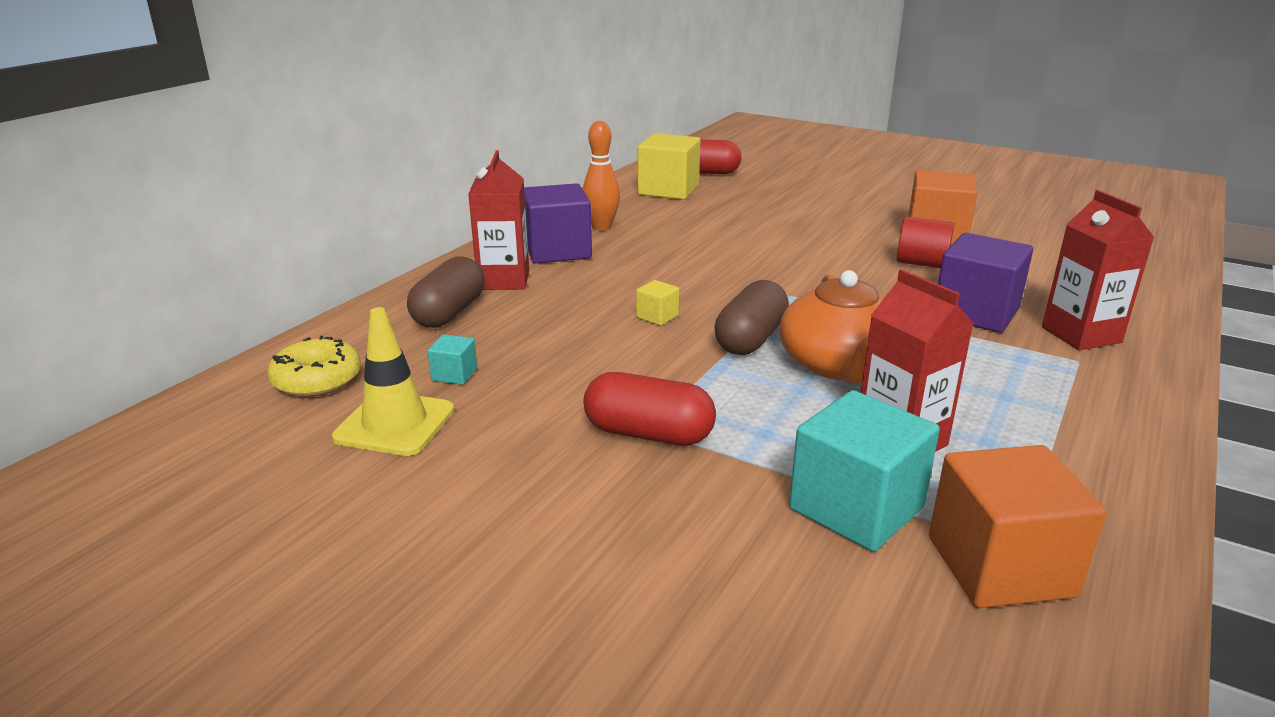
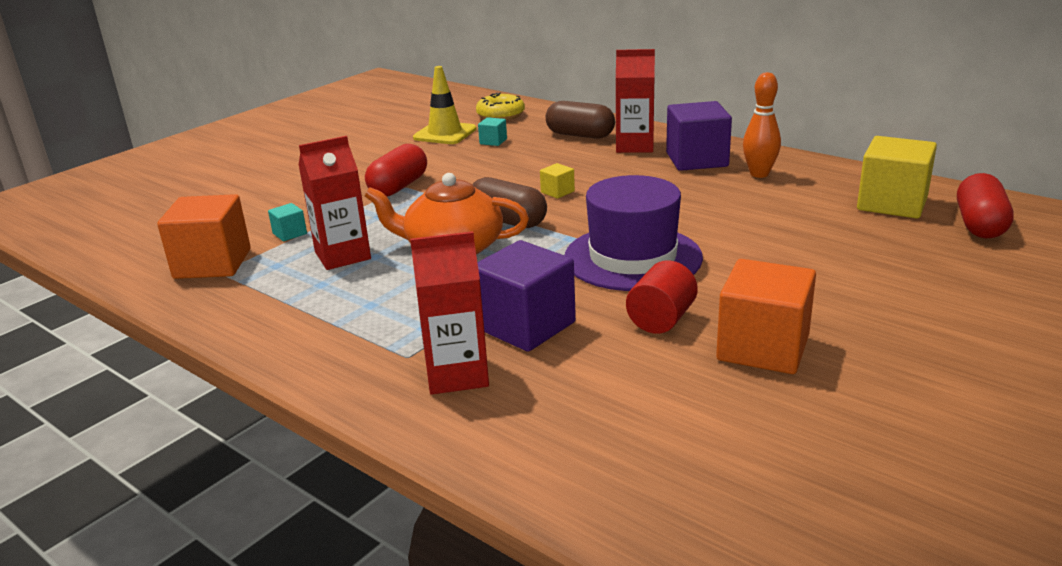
camera: 100 degrees right, 0 degrees up
turquoise cube [789,390,940,552] -> turquoise cube [268,203,307,241], size x0.45
none -> purple hat [564,175,703,291]

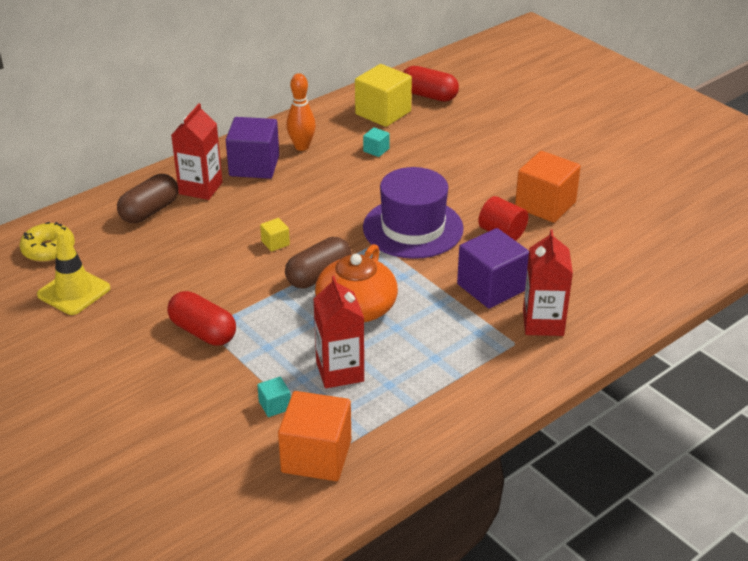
camera: 80 degrees left, 10 degrees up
turquoise cube [478,117,507,146] -> turquoise cube moved to [363,127,390,157]

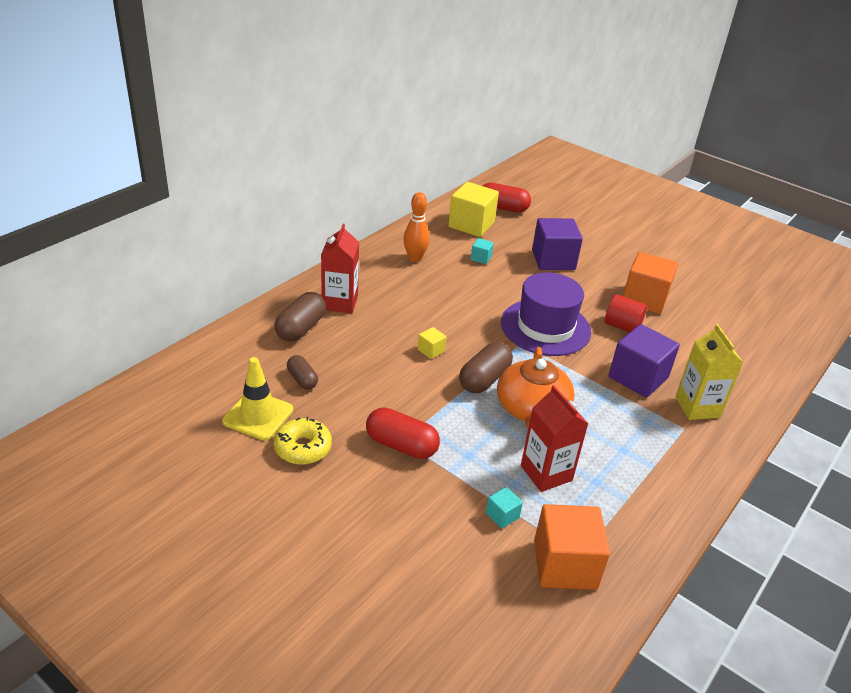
camera: 15 degrees left, 0 degrees up
yellow donut [19,222,75,262] -> yellow donut moved to [274,417,332,465]
purple cube [226,117,279,179] -> purple cube moved to [532,218,583,270]
red carton [523,229,573,336] -> yellow carton [675,324,743,420]
none -> brown capsule [287,355,318,390]

